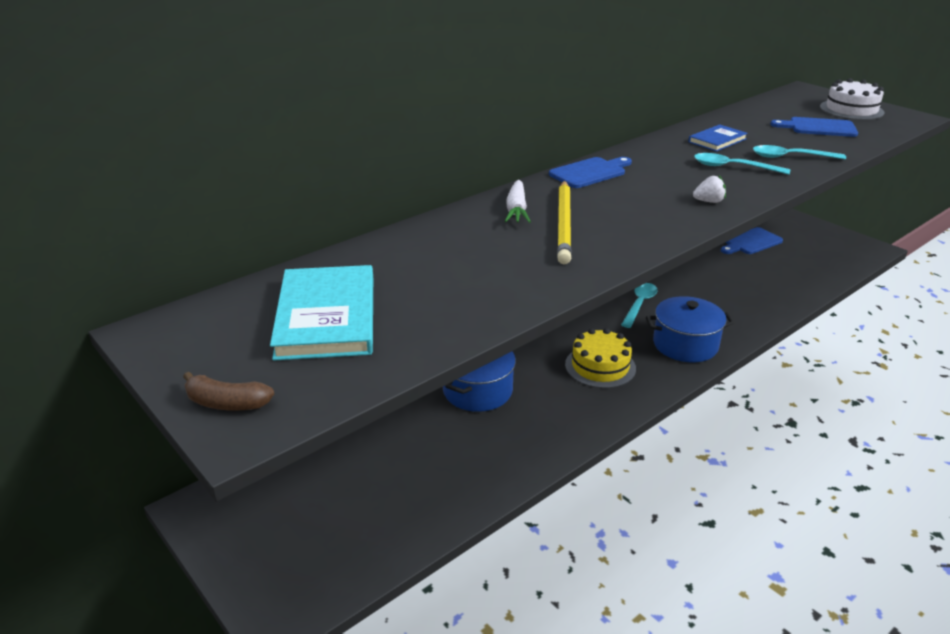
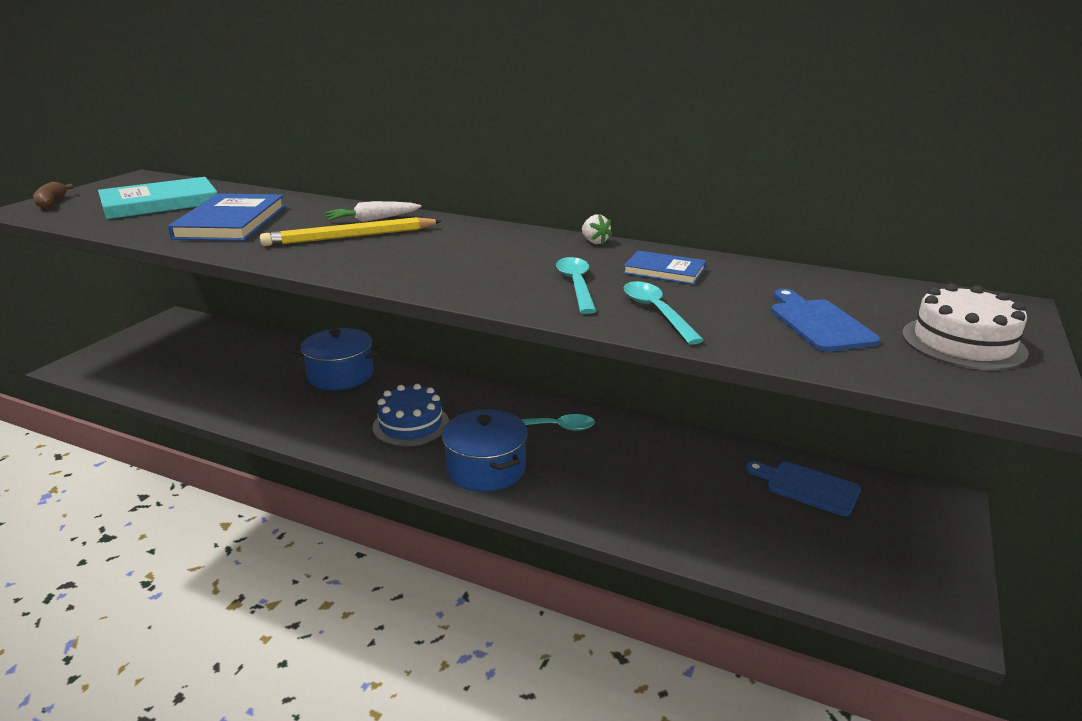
camera: 65 degrees right, 5 degrees down
blue cutting board [549,157,632,188] -> none
yellow cake [565,328,636,388] -> blue cake [372,384,449,447]
white strawberry [693,176,726,203] -> white strawberry moved to [582,214,612,244]
none -> blue book [168,194,285,241]

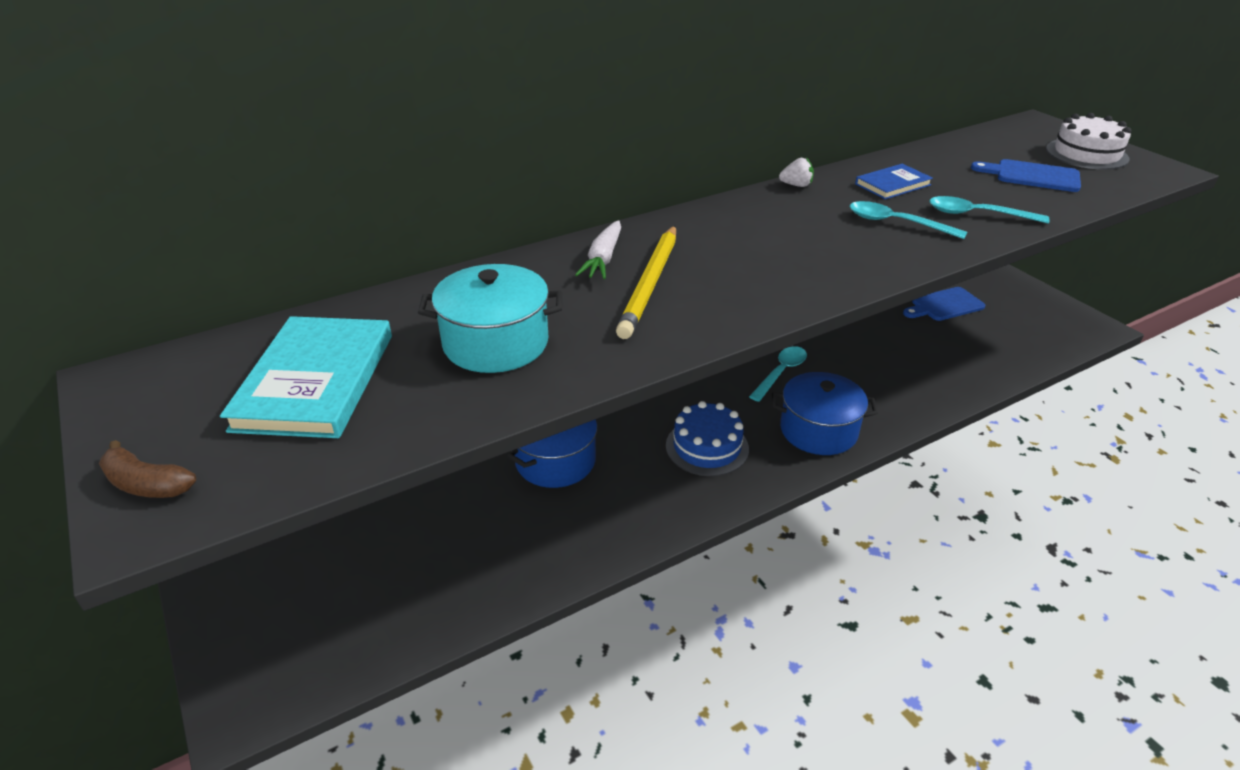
camera: 55 degrees left, 10 degrees up
blue book [168,194,285,241] -> turquoise pot [418,264,562,373]

